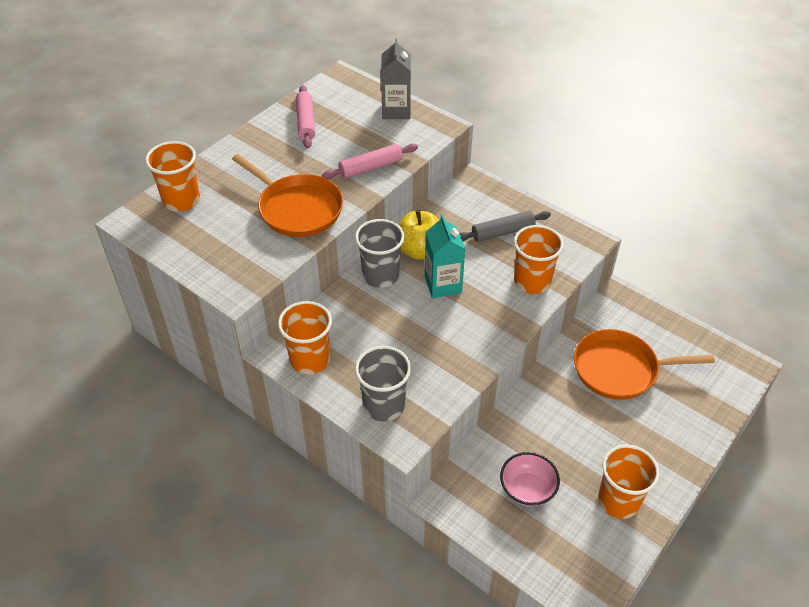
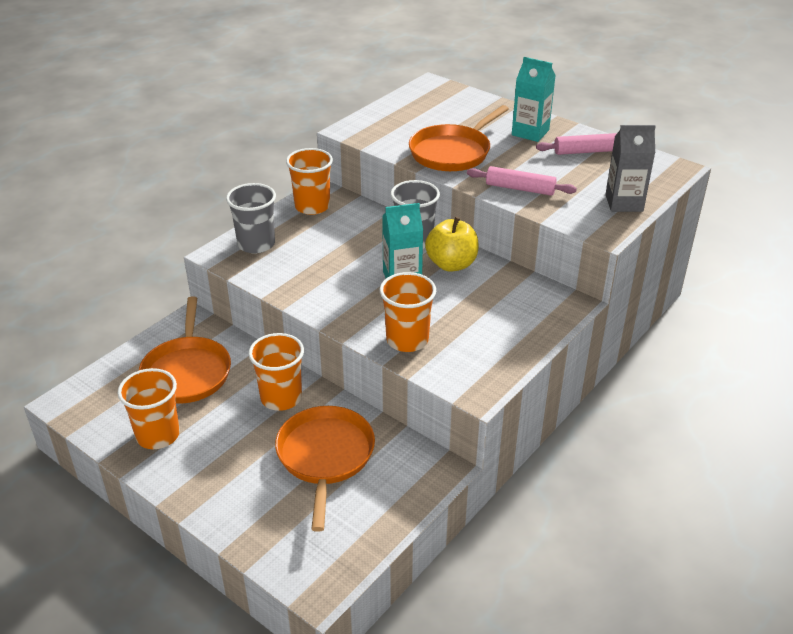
camera: 90 degrees right, 10 degrees down
orange cup [145,141,200,212] -> orange cup moved to [248,333,304,411]
pink rolling pin [322,144,418,179] -> pink rolling pin turned 45 degrees counterclockwise [467,166,577,196]
grey rolling pin [459,211,551,242] -> none
pink bowl [500,452,560,507] -> orange pan [139,296,231,404]
none -> turquoise carton [512,57,556,142]

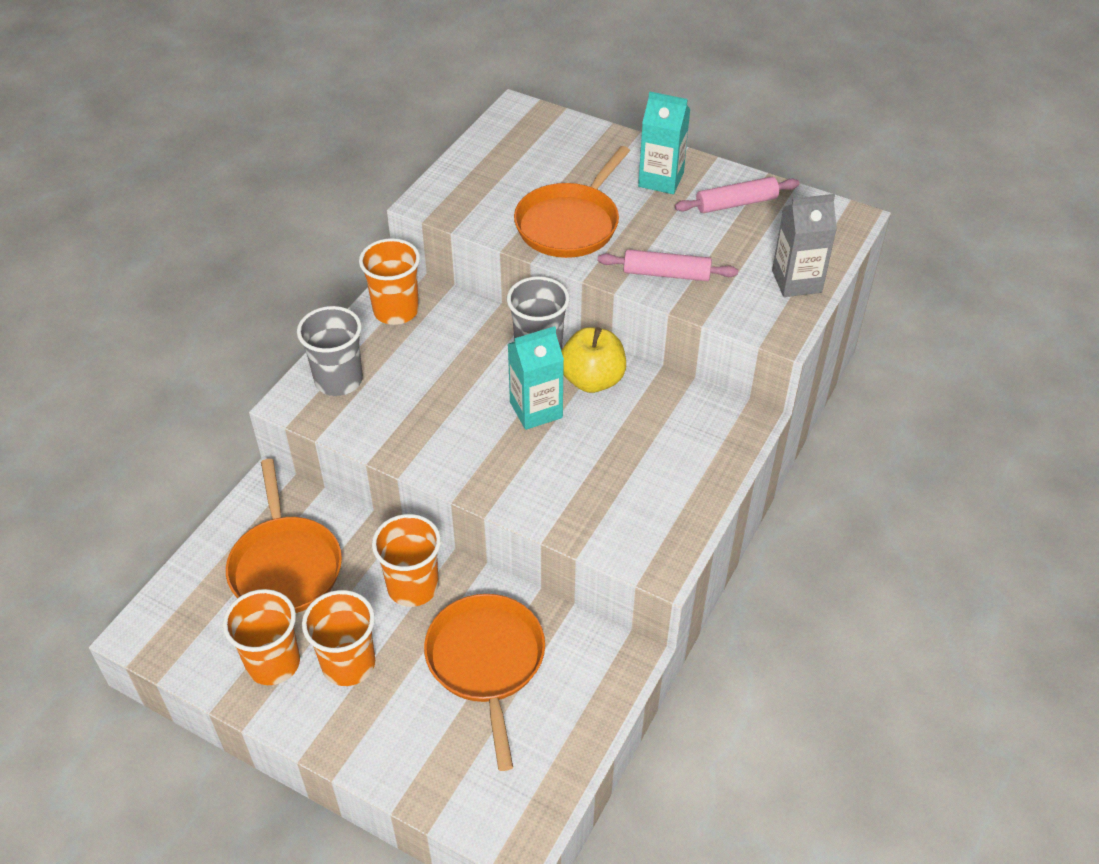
camera: 10 degrees left, 10 degrees up
orange cup [380,272,436,352] -> orange cup moved to [302,590,375,686]

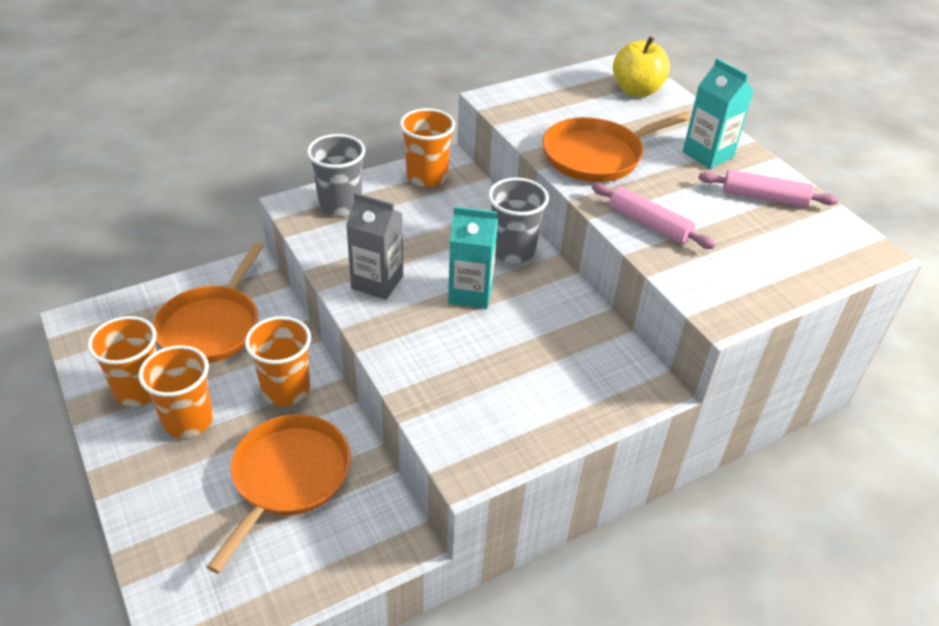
camera: 30 degrees right, 5 degrees down
yellow apple [561,327,626,393] -> yellow apple moved to [613,36,670,97]
grey carton [772,194,837,297] -> grey carton moved to [346,193,403,300]

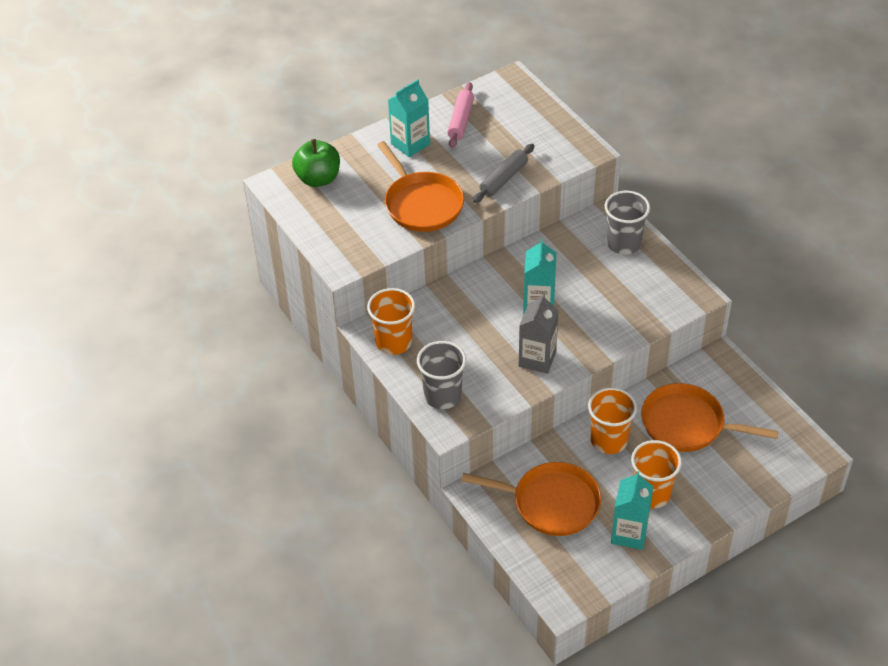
camera: 90 degrees left, 5 degrees up
orange cup [87,316,157,407] -> turquoise carton [611,471,653,550]
grey cup [488,178,549,263] -> grey cup moved to [605,191,650,255]
pink rolling pin [592,183,716,249] -> grey rolling pin [473,144,534,203]
yellow apple [613,36,670,97] -> green apple [292,139,340,187]

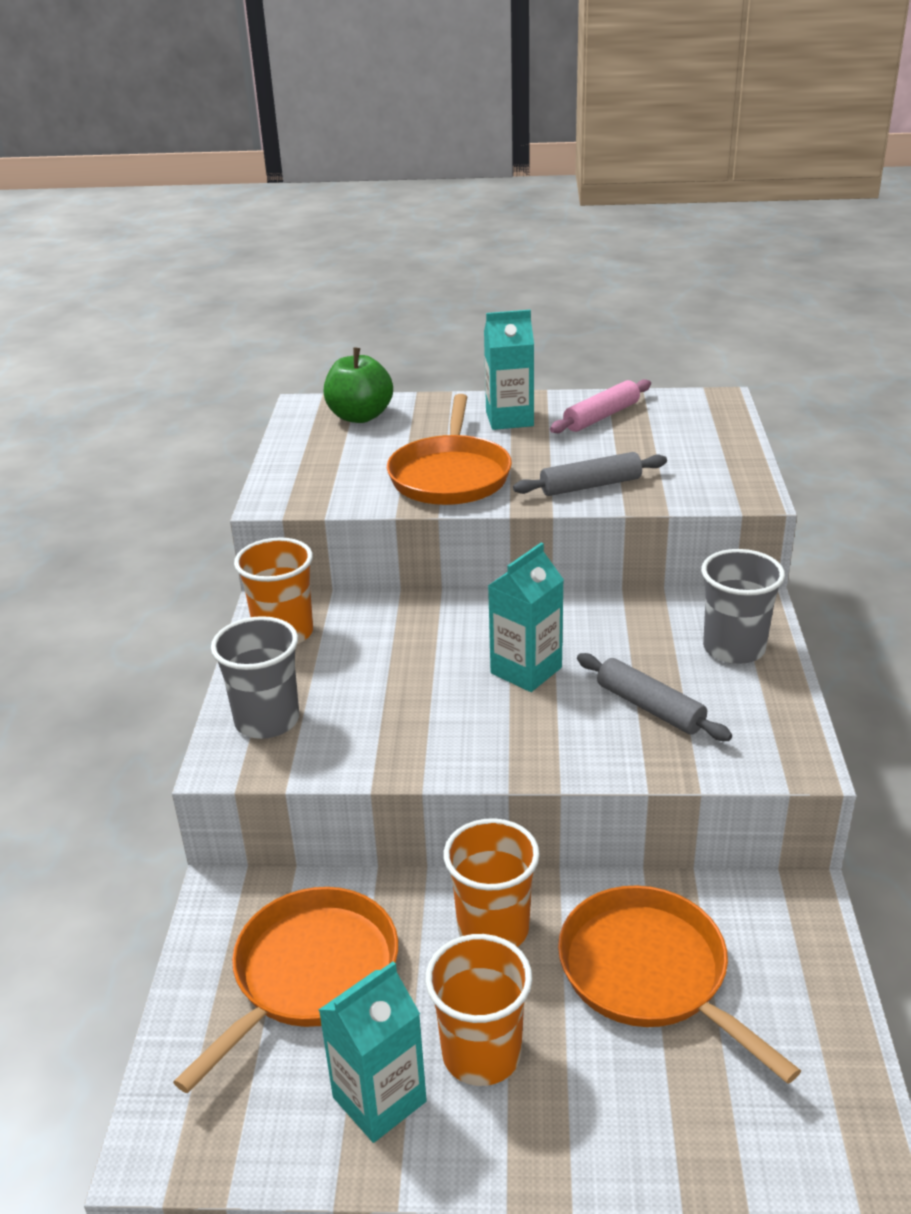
camera: 35 degrees right, 15 degrees down
orange pan [461,462,601,536] -> orange pan turned 105 degrees counterclockwise [173,887,398,1093]
grey carton [519,294,559,374] -> none
none -> grey rolling pin [577,653,732,741]

